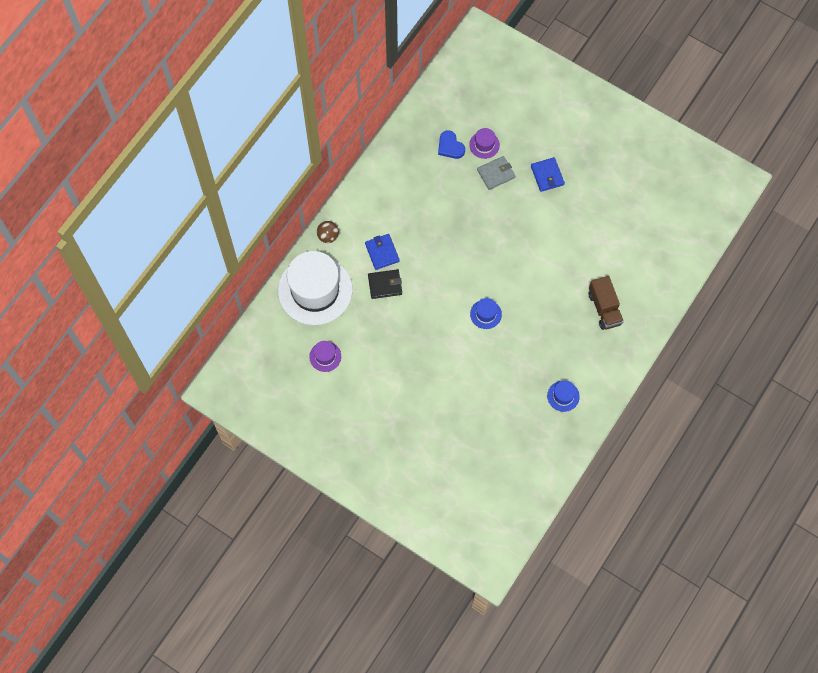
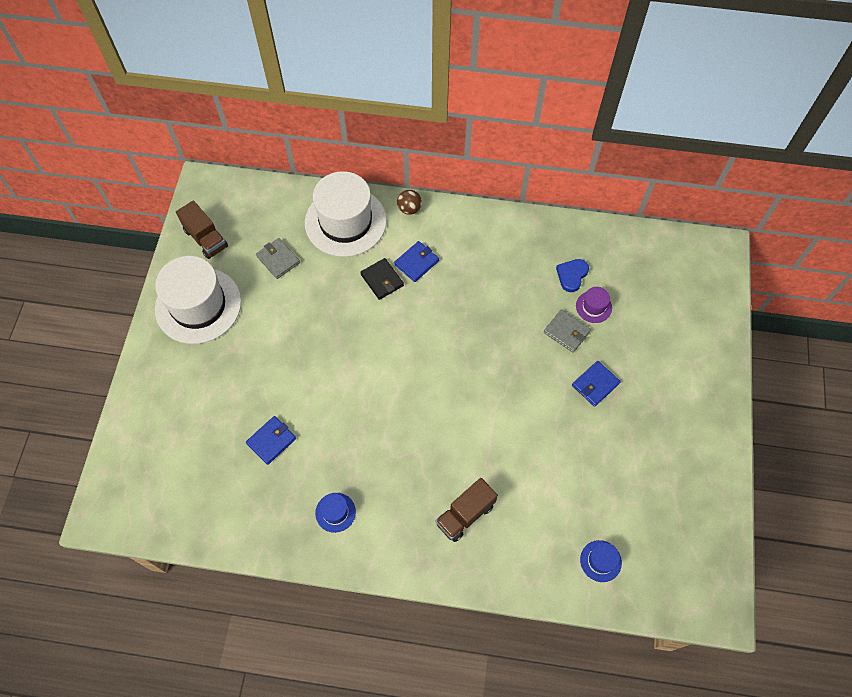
camera: 65 degrees right, 5 degrees down
purple hat [309,341,341,372] -> grey wallet [256,238,300,279]
blue hat [470,298,502,329] -> blue hat moved to [580,540,622,582]
none -> white hat [155,256,241,344]
none -> brown truck [176,200,228,259]
none -> blue wallet [246,416,296,465]

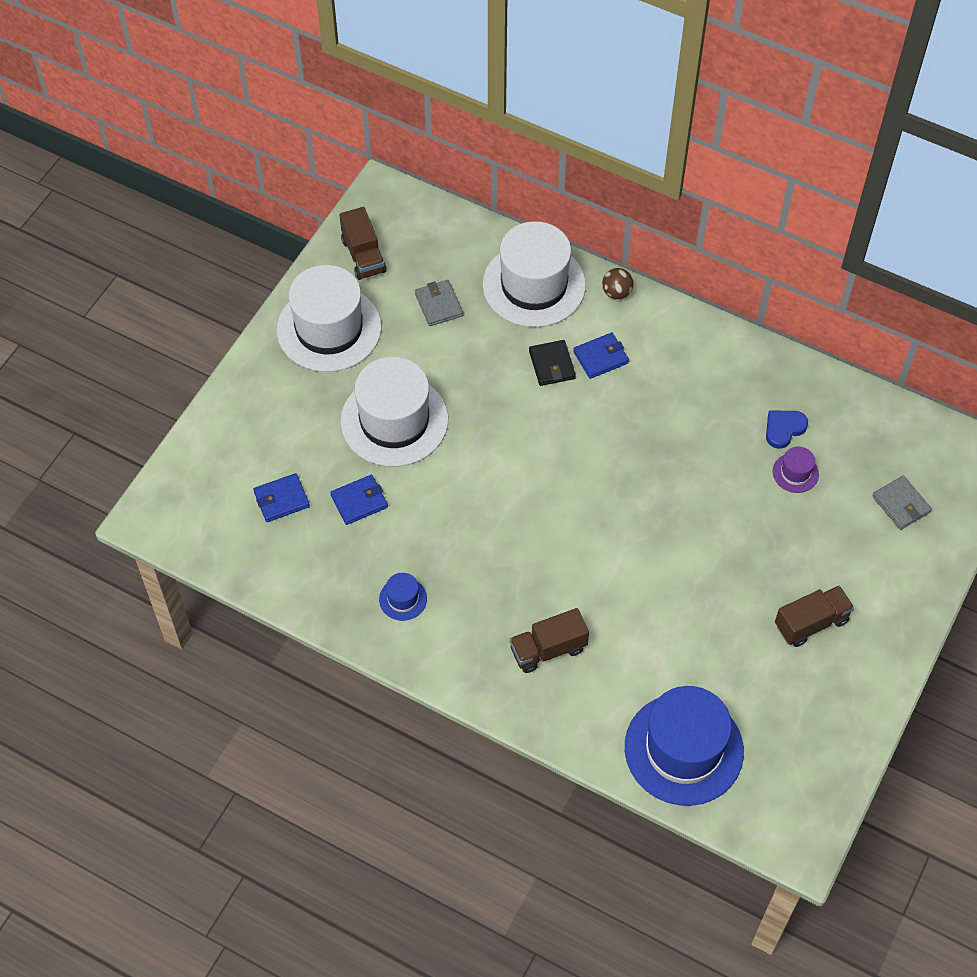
camera: 20 degrees right, 5 degrees down
grey wallet [544,309,591,353] -> grey wallet moved to [872,476,932,530]
blue wallet [572,361,621,407] -> blue wallet moved to [253,473,310,522]
blue hat [580,540,622,582] -> blue hat [625,686,744,806], size x2.37
none -> white hat [340,357,448,467]
none -> brown truck [775,586,854,647]

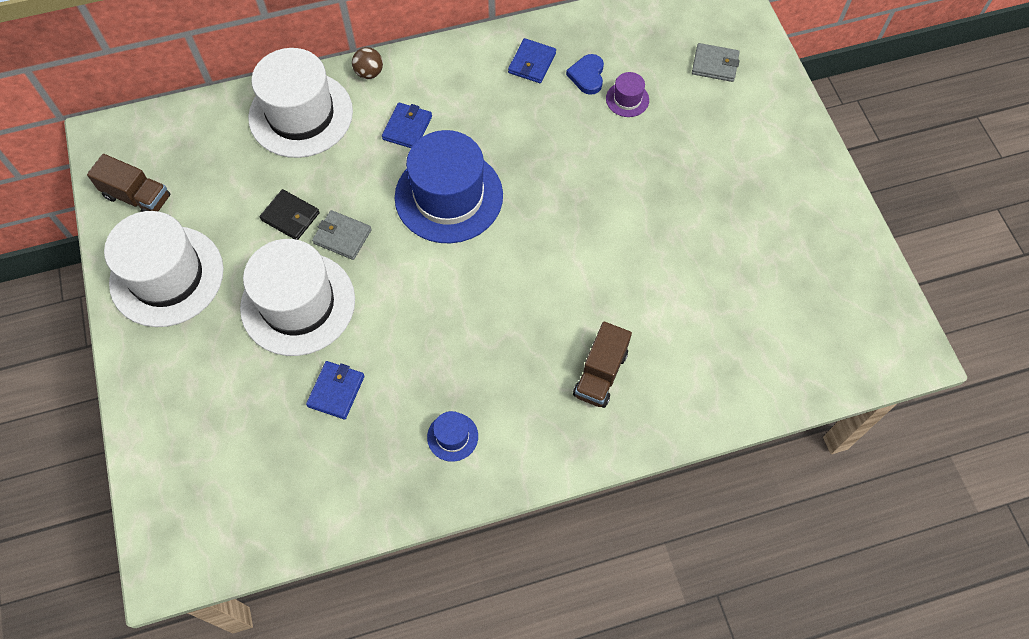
camera: 45 degrees left, 5 degrees up
blue wallet [253,473,310,522] -> blue wallet moved to [508,38,556,83]
grey wallet [415,280,463,326] -> grey wallet moved to [312,210,372,260]
black wallet [529,340,576,386] -> black wallet moved to [260,189,320,240]
blue hat [625,686,744,806] -> blue hat moved to [395,130,503,243]
brown truck [775,586,854,647] -> none

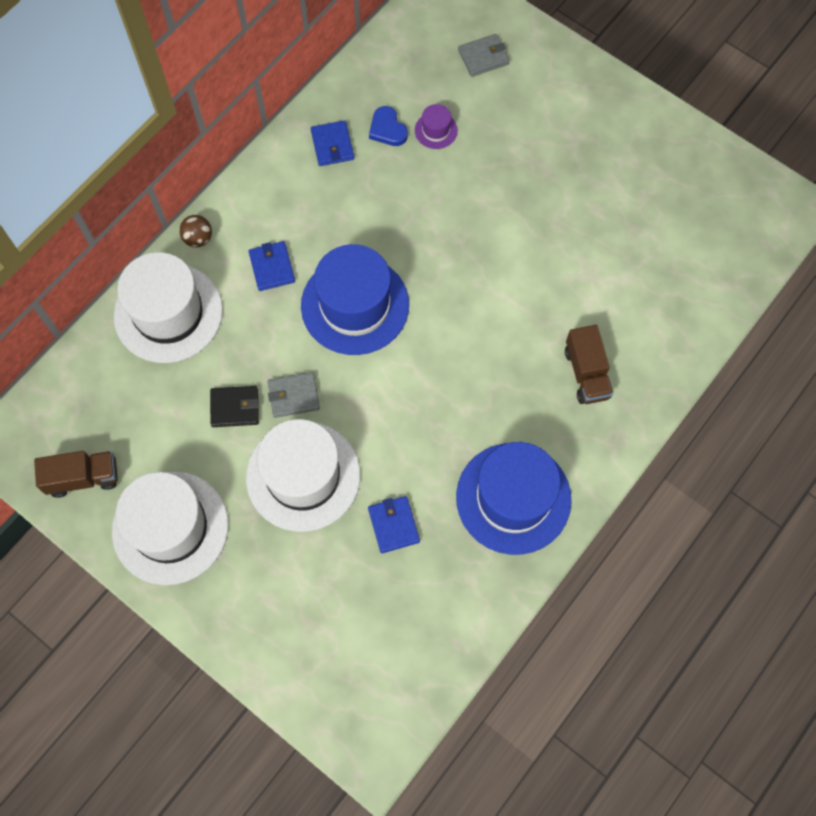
camera: 35 degrees left, 5 degrees up
blue hat [427,411,478,462] -> blue hat [456,442,572,555], size x2.37

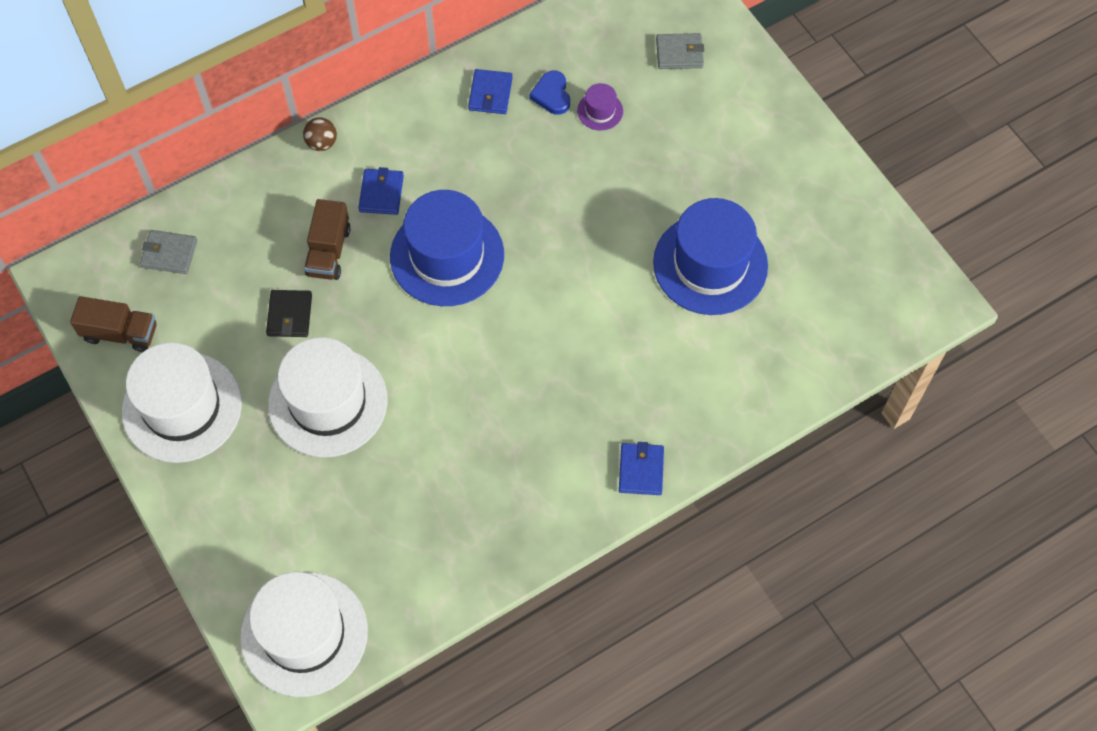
camera: 20 degrees right, 5 degrees down
white hat [114,252,223,363] -> white hat moved to [240,572,368,697]
black wallet [210,386,259,427] -> black wallet turned 75 degrees clockwise [266,290,312,337]
grey wallet [268,372,320,418] -> grey wallet moved to [140,230,197,274]
blue wallet [368,496,420,553] -> blue wallet moved to [619,442,664,495]
blue hat [456,442,572,555] -> blue hat moved to [653,198,768,315]
brown truck [565,325,613,404] -> brown truck moved to [304,199,351,280]

